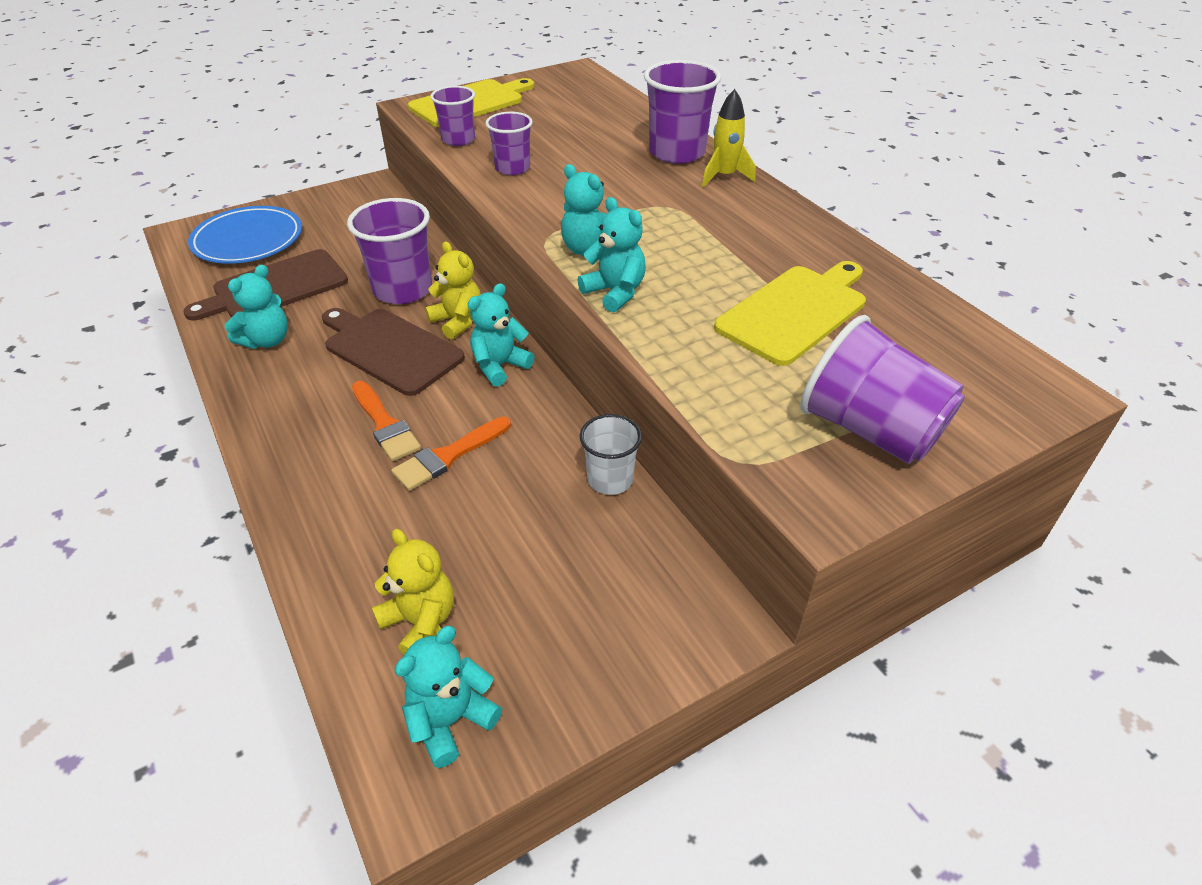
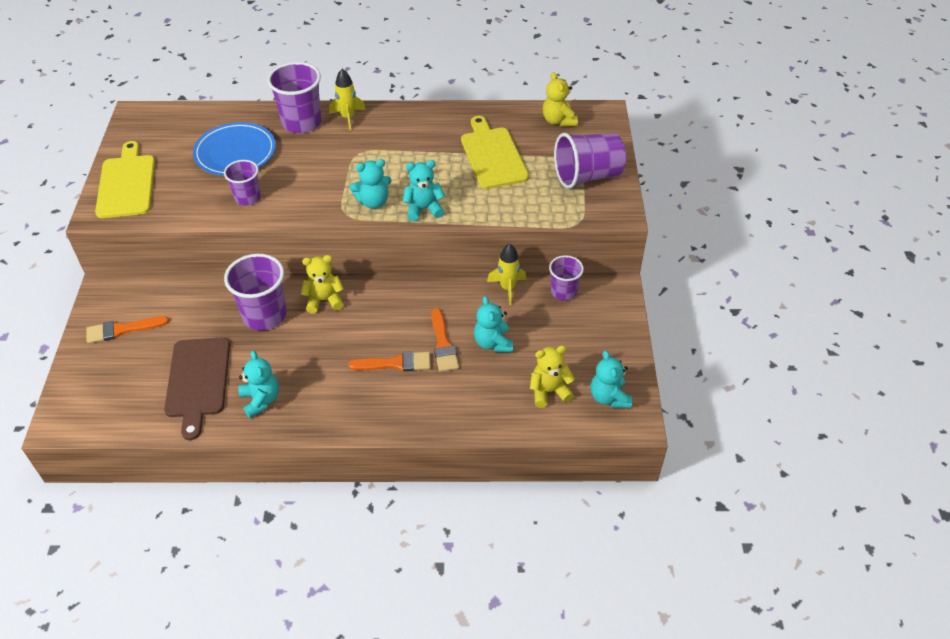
camera: 60 degrees left, 5 degrees up
blue plate [188,206,302,264] -> blue plate moved to [193,122,276,176]
brown cutting board [322,308,465,396] -> none
purple cup [430,86,475,146] -> purple cup moved to [549,255,584,301]
turquoise teddy bear [468,283,535,387] -> turquoise teddy bear moved to [474,296,513,352]
white cup [580,414,642,495] -> yellow rocket [487,244,526,305]
none -> orange brush [86,316,169,343]
none -> yellow teddy bear [543,72,578,127]

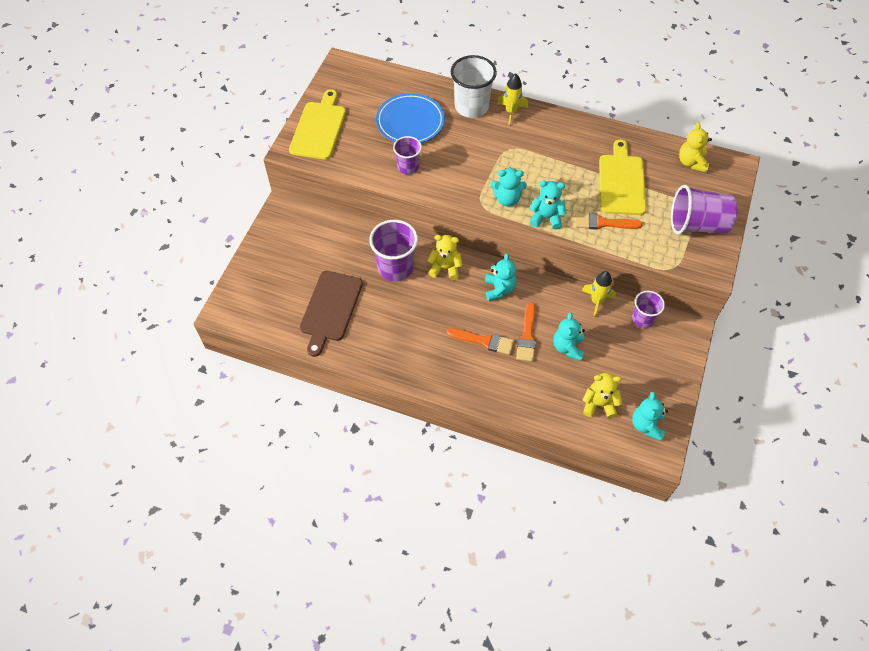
camera: 20 degrees right, 10 degrees up
orange brush [86,316,169,343] -> orange brush moved to [575,213,642,230]
turquoise teddy bear [238,351,279,418] -> turquoise teddy bear moved to [485,253,517,301]
purple cup [267,62,322,133] -> white cup [451,55,497,118]

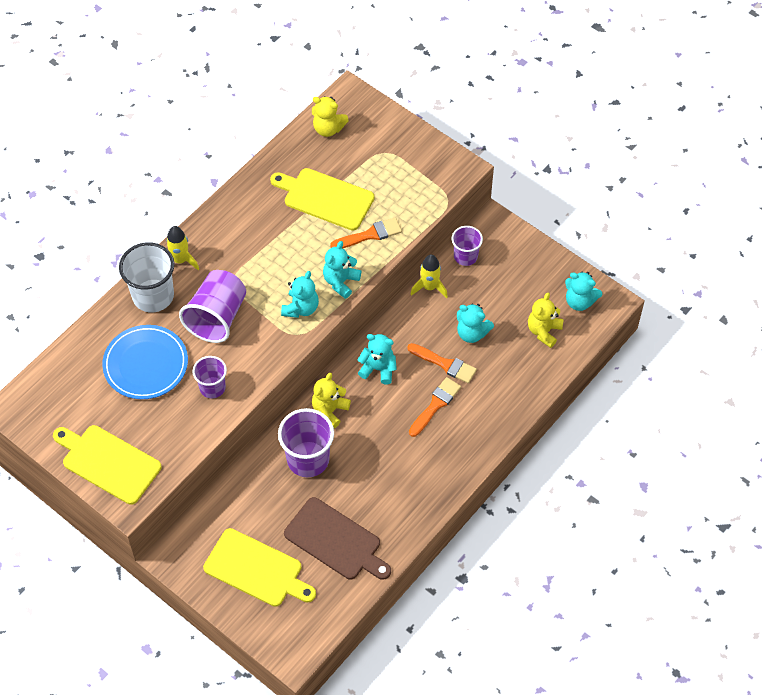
camera: 70 degrees left, 0 degrees up
orange brush [575,213,642,230] -> orange brush turned 135 degrees counterclockwise [330,217,402,248]
purple cup [671,185,738,234] -> purple cup moved to [179,270,246,343]
none -> yellow cutting board [203,528,316,607]

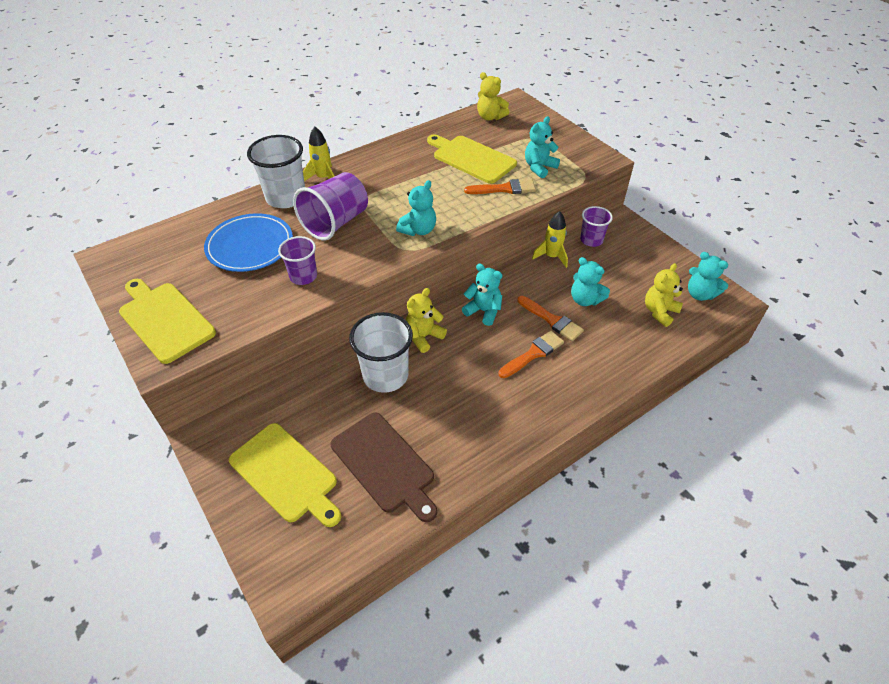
camera: 15 degrees right, 10 degrees down
purple cup [278,408,334,477] -> white cup [349,312,413,393]
turquoise teddy bear [323,241,361,299] -> turquoise teddy bear moved to [525,116,560,178]

